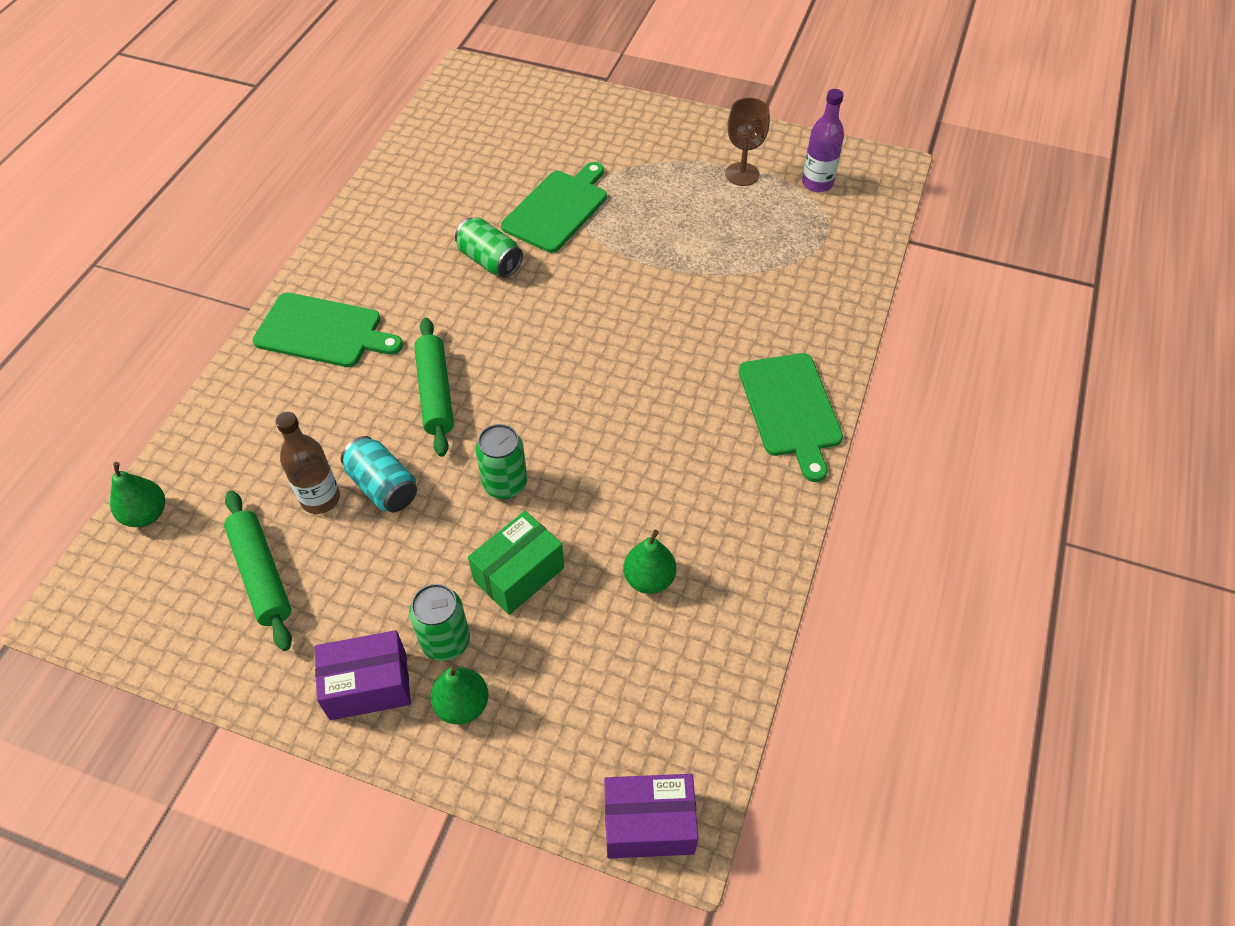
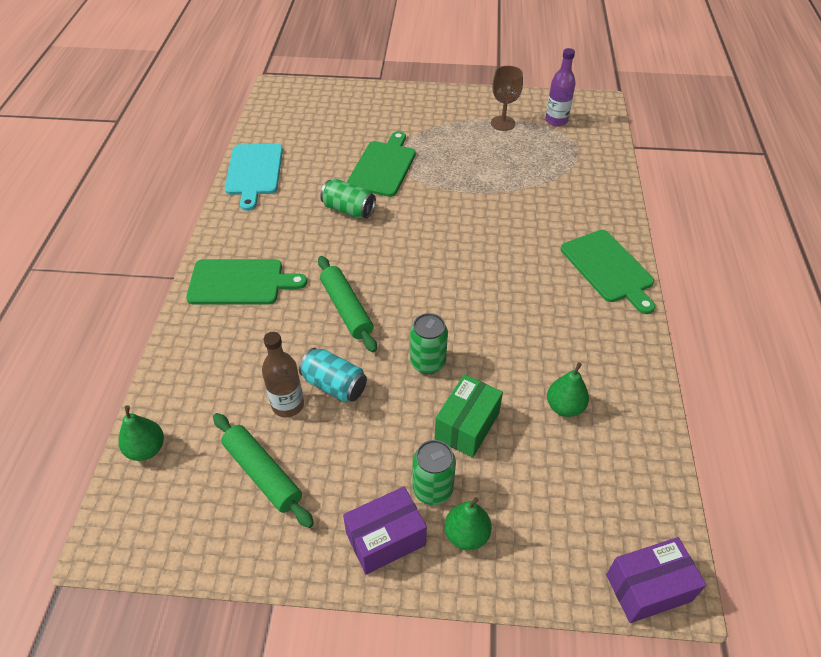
camera: 15 degrees left, 5 degrees down
none -> turquoise cutting board [225,144,283,211]

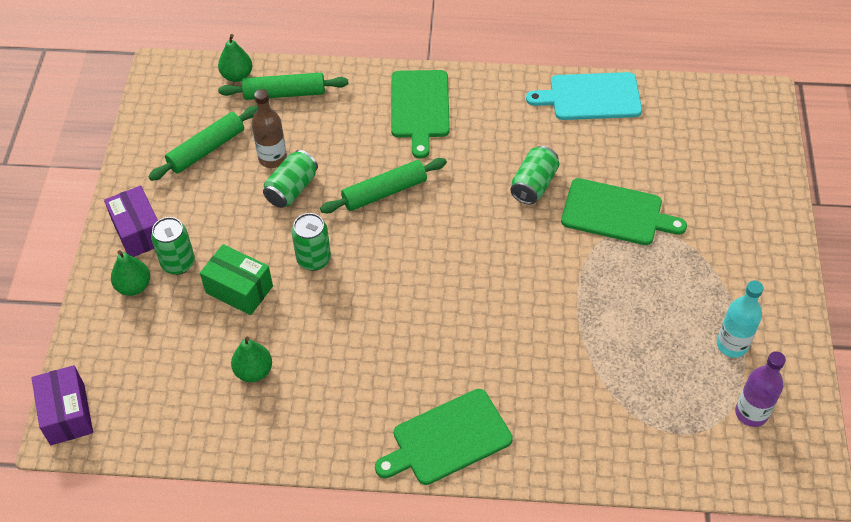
camera: 90 degrees right, 5 degrees up
turquoise can [299,348,367,402] -> green can [263,150,318,208]
brown goblet [491,66,523,131] -> turquoise bottle [717,281,764,358]
none -> green rolling pin [218,73,349,100]

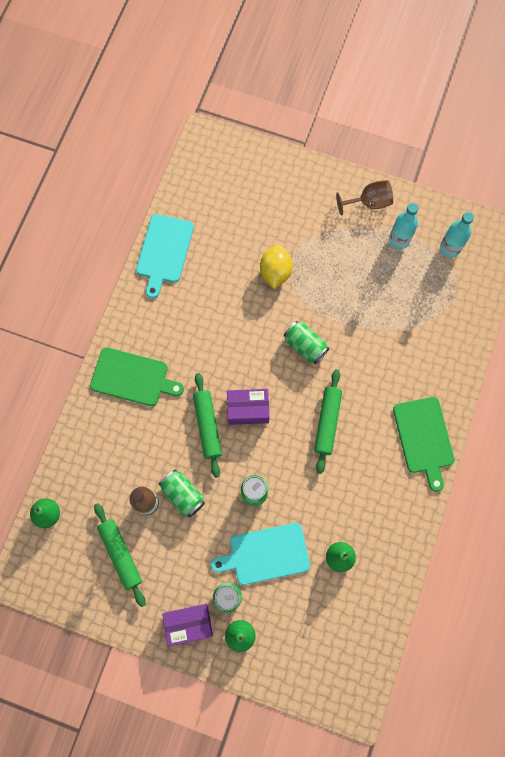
camera: 75 degrees left, 20 degrees up
purple box [32,365,93,445] -> purple box moved to [227,389,269,425]
green box [200,244,273,315] -> turquoise cutting board [211,523,310,585]
green rolling pin [218,73,349,100] -> green rolling pin moved to [314,369,342,474]
green can [510,146,559,205] -> green can moved to [284,321,329,364]
green cutting board [561,178,687,245] -> yellow lemon [260,245,292,289]
purple bottle [735,351,786,427] -> turquoise bottle [440,212,474,258]
none -> brown goblet [336,180,393,216]

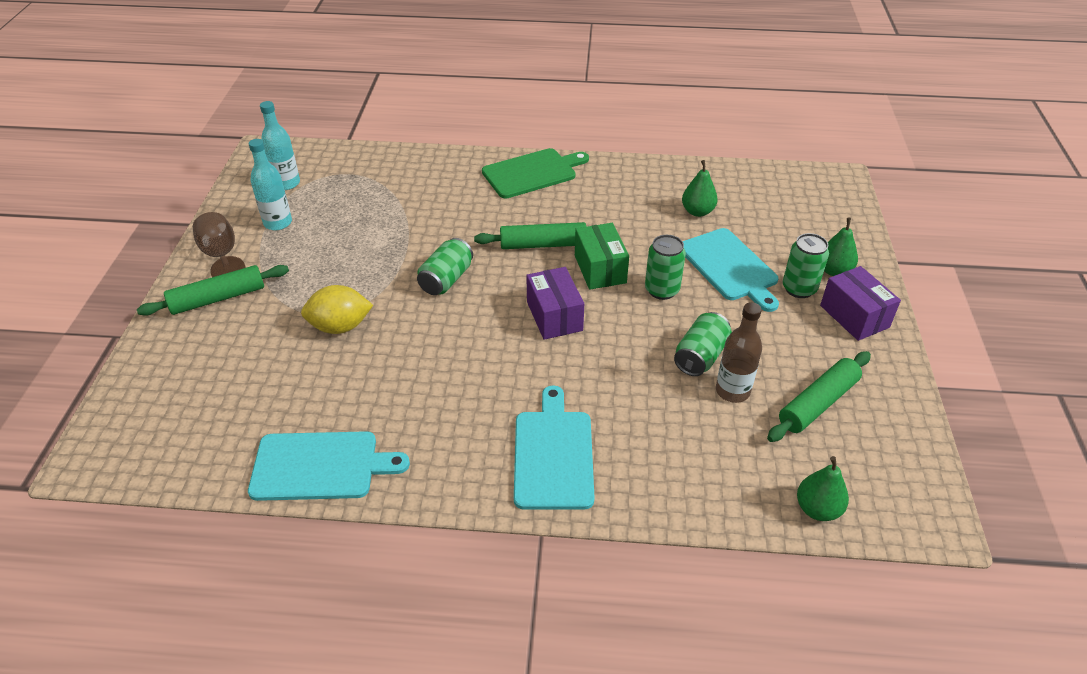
camera: 105 degrees left, 30 degrees down
green cutting board [90,347,184,406] -> turquoise cutting board [514,386,595,510]
green rolling pin [193,373,222,478] -> green rolling pin moved to [137,265,289,316]
none -> green box [575,223,629,290]

